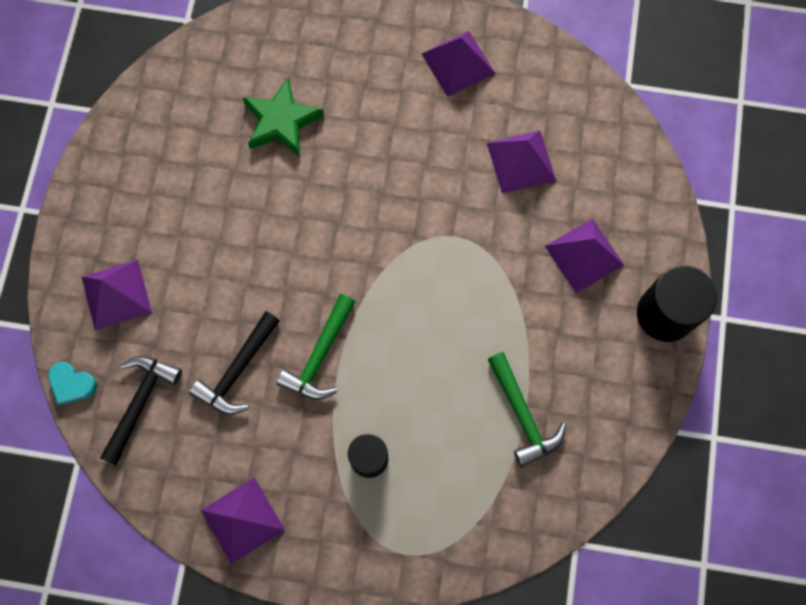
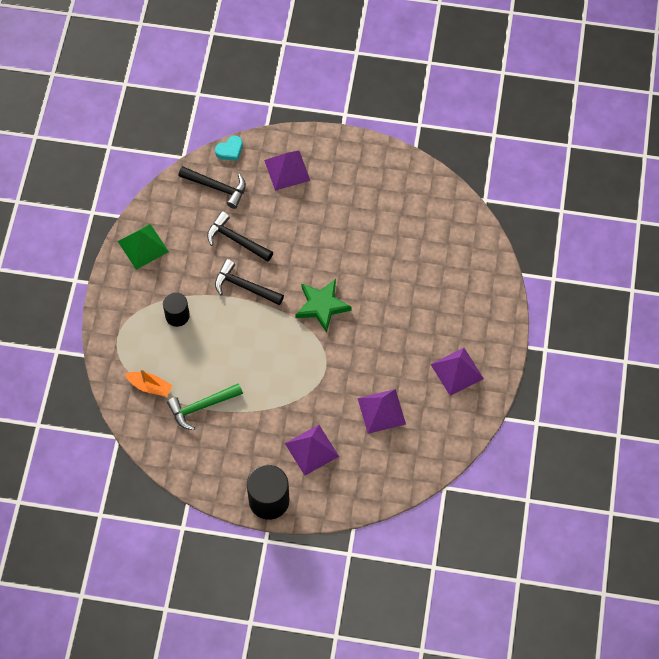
camera: 90 degrees right, 10 degrees down
turquoise heart [48,362,97,405] -> turquoise heart turned 150 degrees counterclockwise [215,136,243,161]
purple pyramid [201,478,285,564] -> green pyramid [118,224,169,270]
green star [243,78,324,157] -> green star moved to [295,279,352,333]
green hammer [276,294,355,400] -> black hammer [215,259,284,305]
none -> orange boat [125,369,172,397]

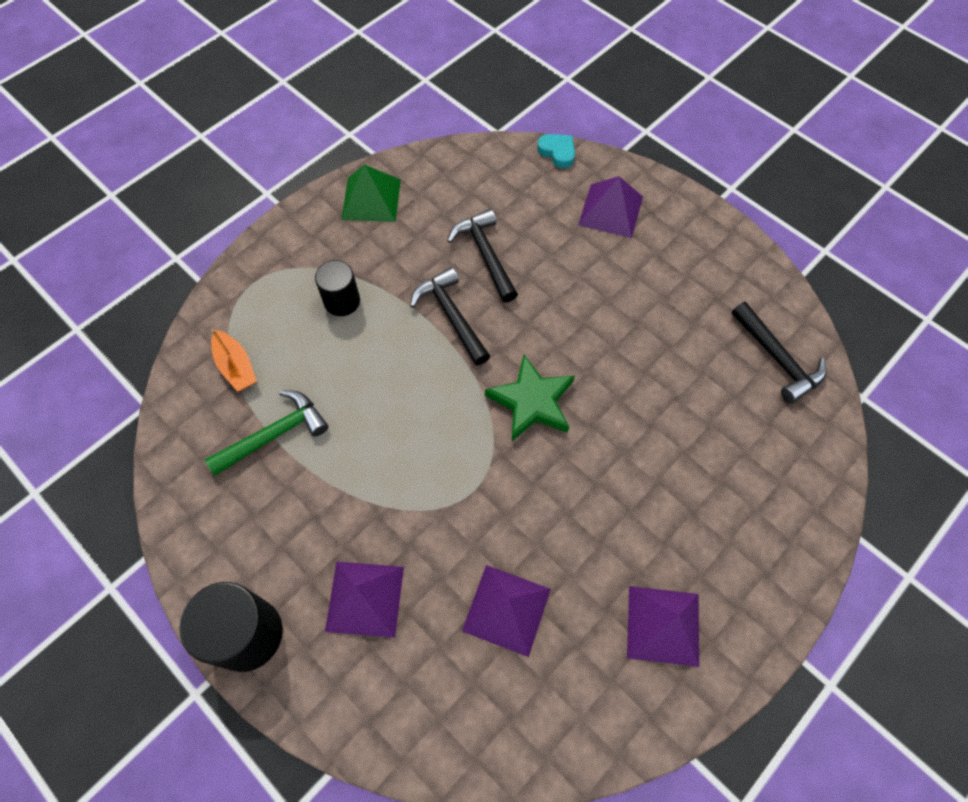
camera: 35 degrees right, 0 degrees up
green hammer [167,383,243,430] -> green hammer turned 135 degrees clockwise [205,390,328,476]
black hammer [178,166,246,209] -> black hammer moved to [732,302,827,404]
turquoise heart [215,136,243,161] -> turquoise heart turned 135 degrees counterclockwise [537,134,575,168]

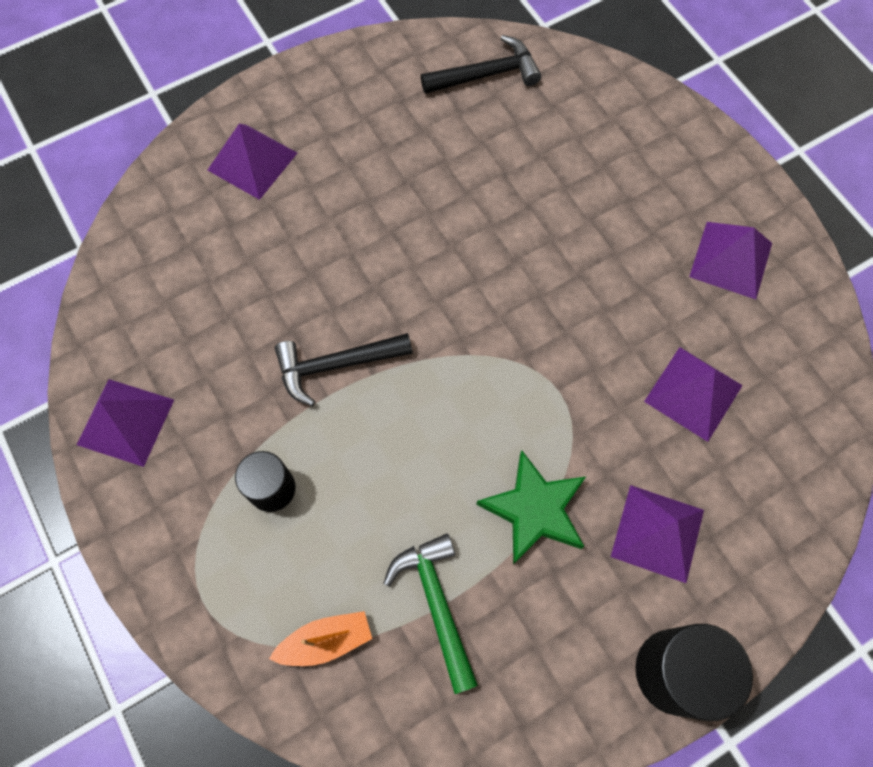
camera: 75 degrees left, 5 degrees up
green pyramid [341,165,401,222] -> purple pyramid [76,379,174,467]
black hammer [447,209,518,303] -> none
green star [485,355,575,441] -> green star moved to [476,450,586,565]
turquoise heart [537,134,575,168] -> none

